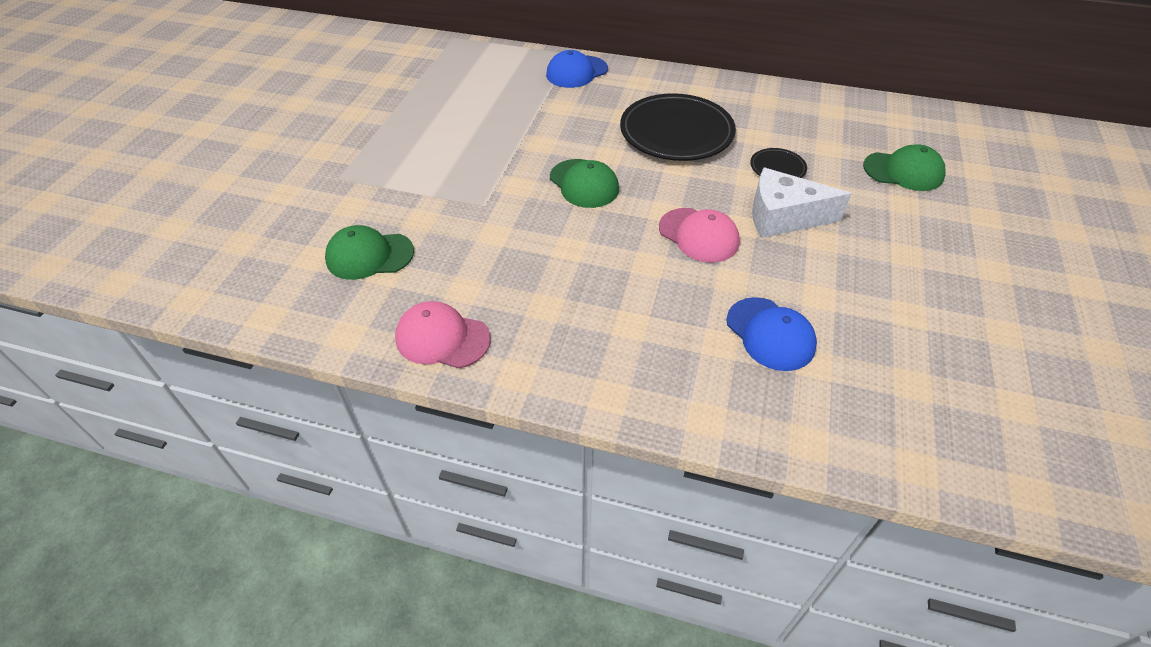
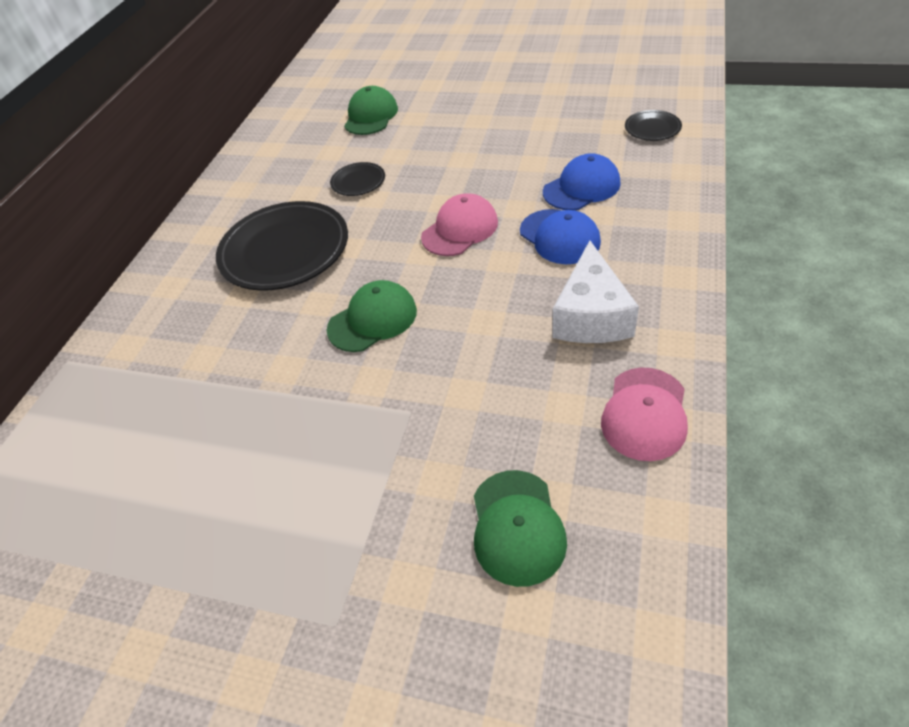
camera: 85 degrees left, 0 degrees up
blue cap [546,50,608,88] -> blue cap moved to [520,209,601,264]
white cheese [752,168,851,238] -> white cheese moved to [552,240,639,343]
none -> black plate [625,110,682,141]

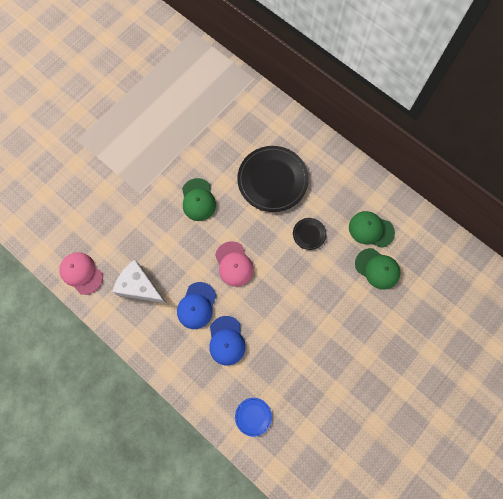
camera: 110 degrees right, 25 degrees up
green cap [474,470,567,587] -> green cap moved to [349,211,395,248]
blue cap [520,209,601,264] -> blue cap turned 60 degrees counterclockwise [177,282,216,329]
black plate [625,110,682,141] -> blue plate [235,398,272,437]

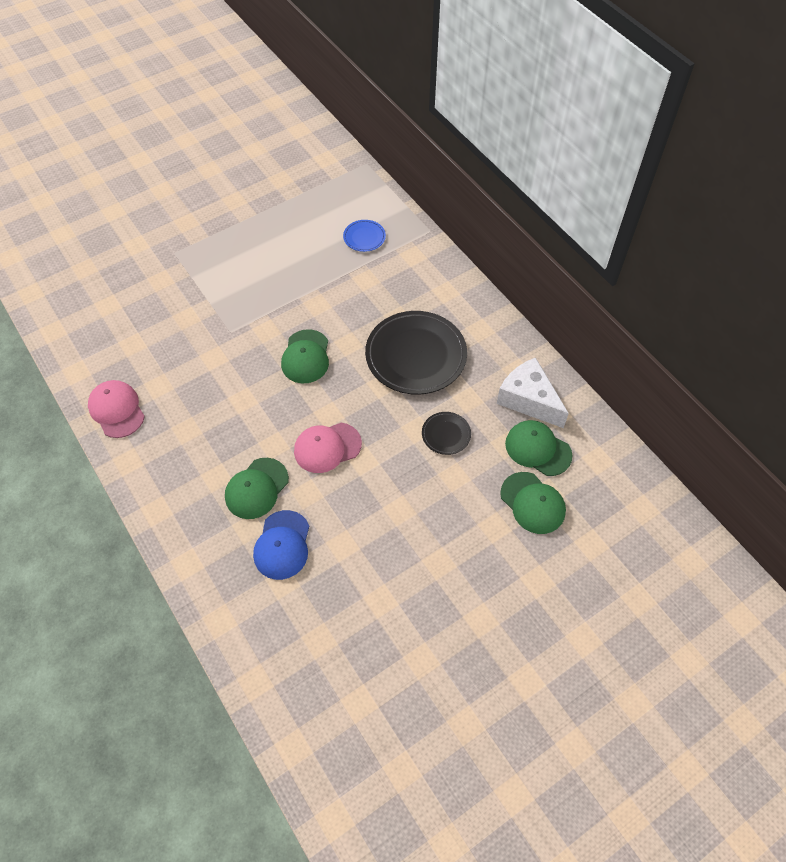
camera: 15 degrees right, 15 degrees down
white cheese [112,259,166,303] -> white cheese moved to [497,358,569,428]
blue cap [177,282,216,329] -> green cap [225,458,289,519]
pink cap [215,241,254,287] -> pink cap turned 75 degrees clockwise [294,423,362,473]
blue plate [235,398,272,437] -> blue plate moved to [343,220,386,252]

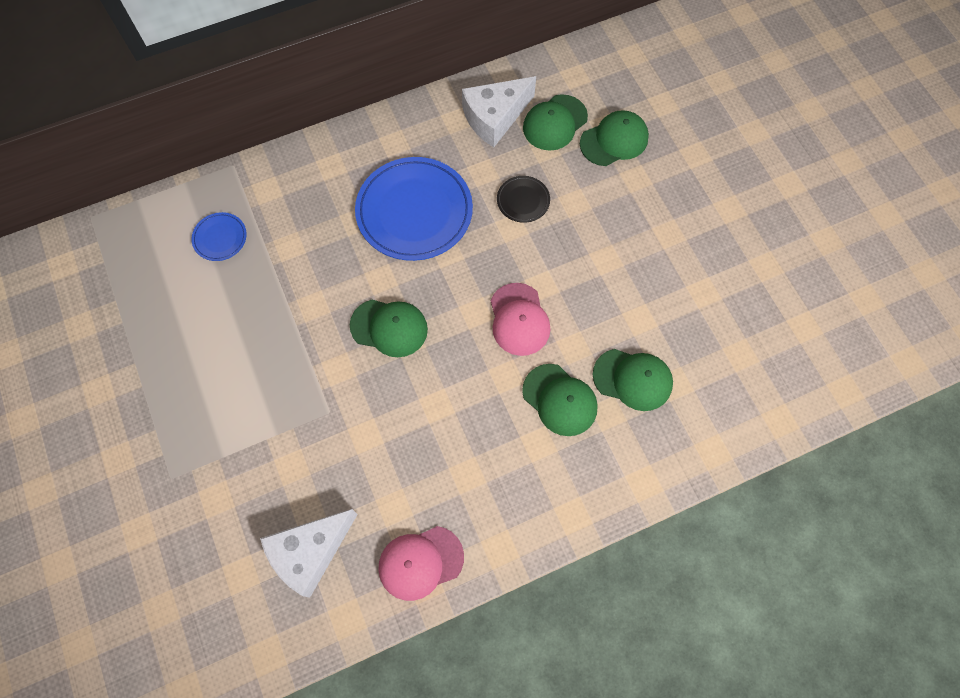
camera: 80 degrees left, 10 degrees up
blue cap [253,510,309,580] -> green cap [593,349,673,411]
black plate [365,311,467,395] -> blue plate [355,157,473,261]
none -> white cheese [260,509,358,598]

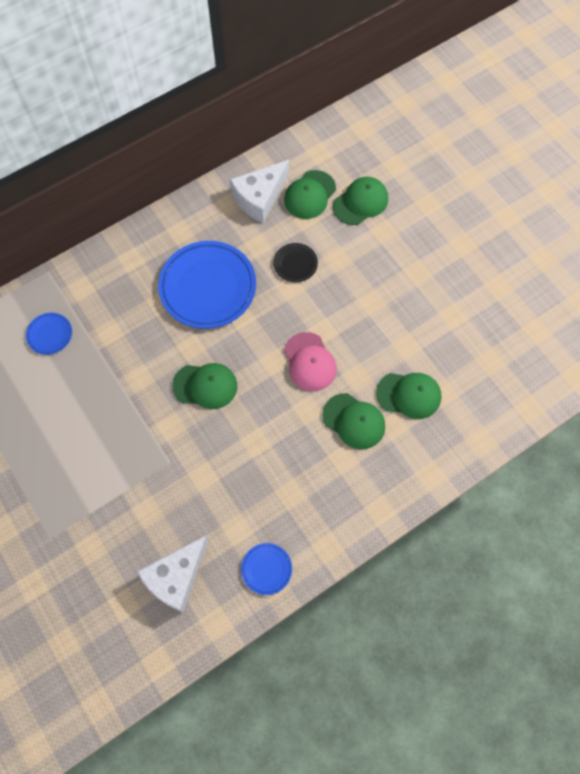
camera: 10 degrees left, 0 degrees up
pink cap [378,526,464,601] -> blue plate [241,543,292,595]

